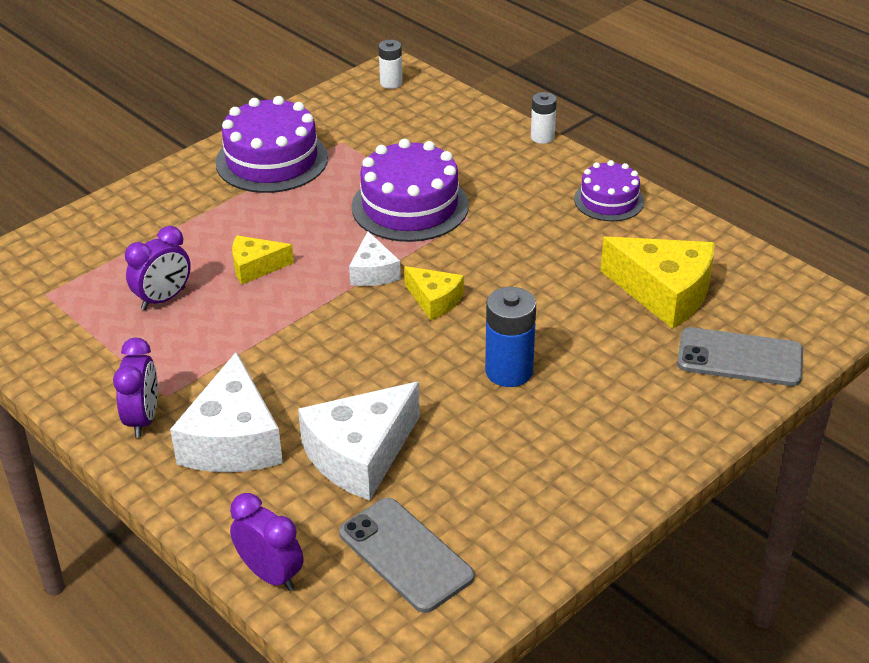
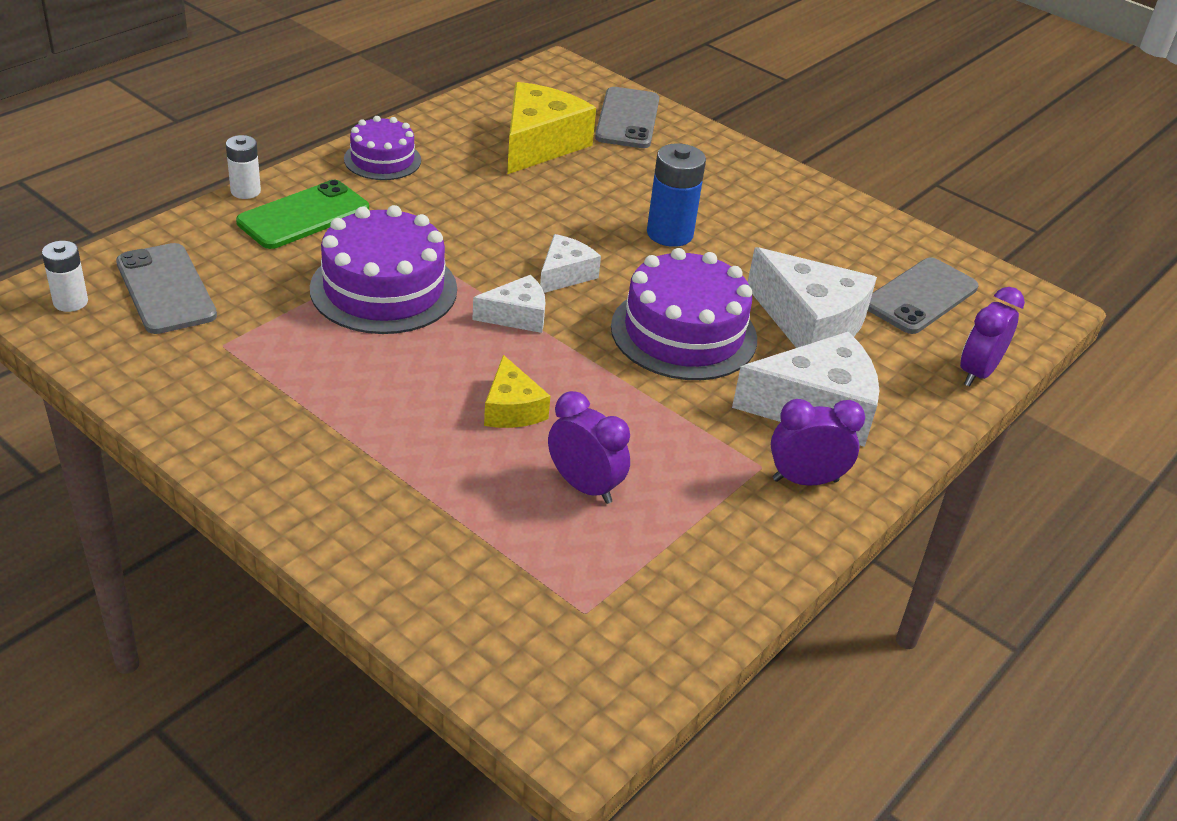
camera: 100 degrees left, 0 degrees up
purple cake [216,96,328,193] -> purple cake moved to [611,248,757,380]
yellow cheese [404,266,464,320] -> white cheese [540,234,601,293]
none -> grey phone [116,243,217,334]
none -> green phone [236,180,369,249]

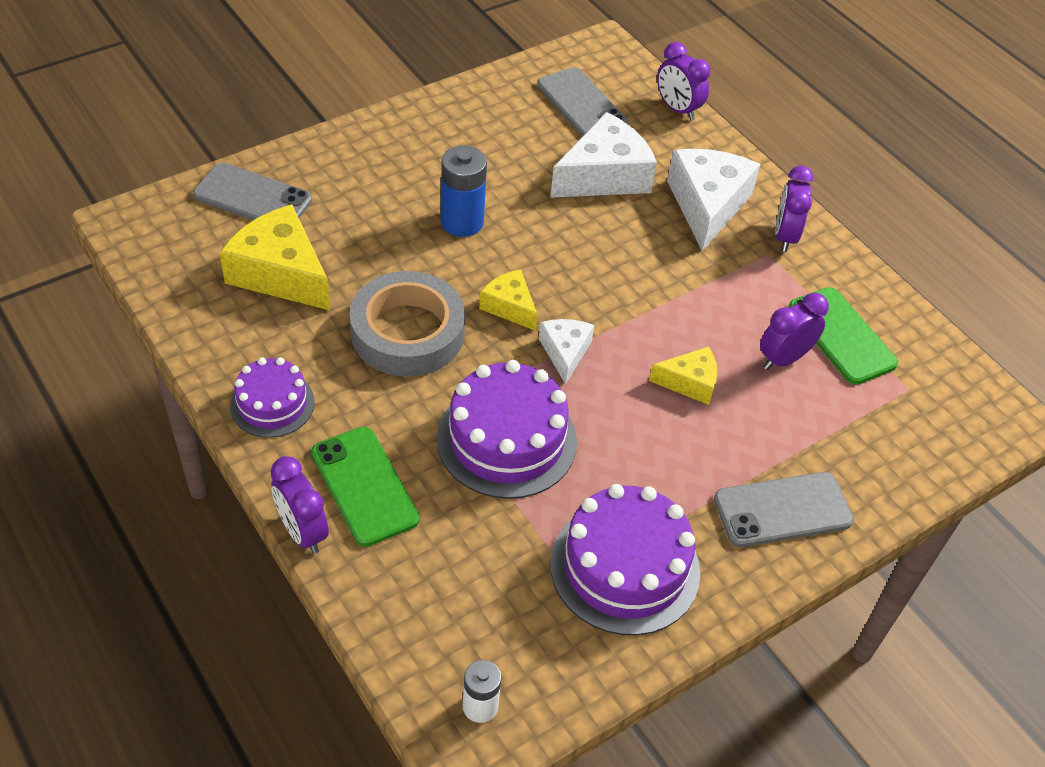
camera: 75 degrees left, 10 degrees up
grey phone [116,243,217,334] -> grey phone moved to [714,472,854,547]
white battery [226,135,261,199] -> purple clock [270,456,329,554]
white cheese [540,234,601,293] -> yellow cheese [479,269,538,331]
purple cake [611,248,757,380] -> purple cake moved to [550,484,700,635]
none -> grey tape [349,271,465,377]
none -> green phone [788,287,898,384]

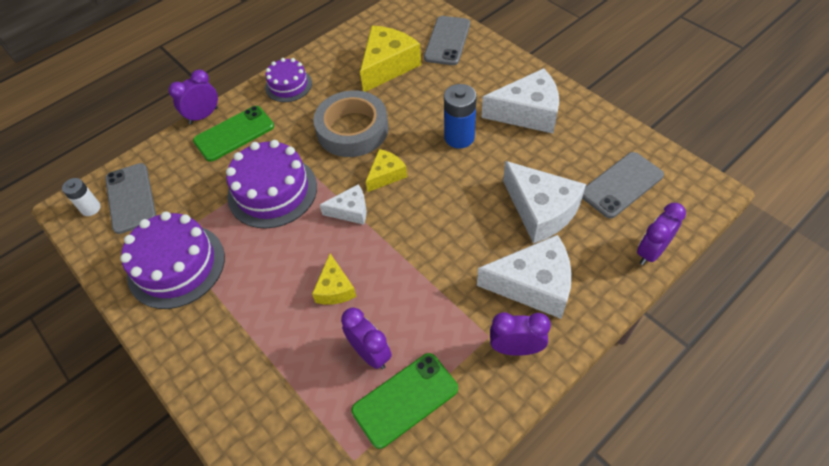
camera: 90 degrees right, 5 degrees up
grey phone [714,472,854,547] -> grey phone moved to [105,163,156,234]
none -> white cheese [482,68,559,133]

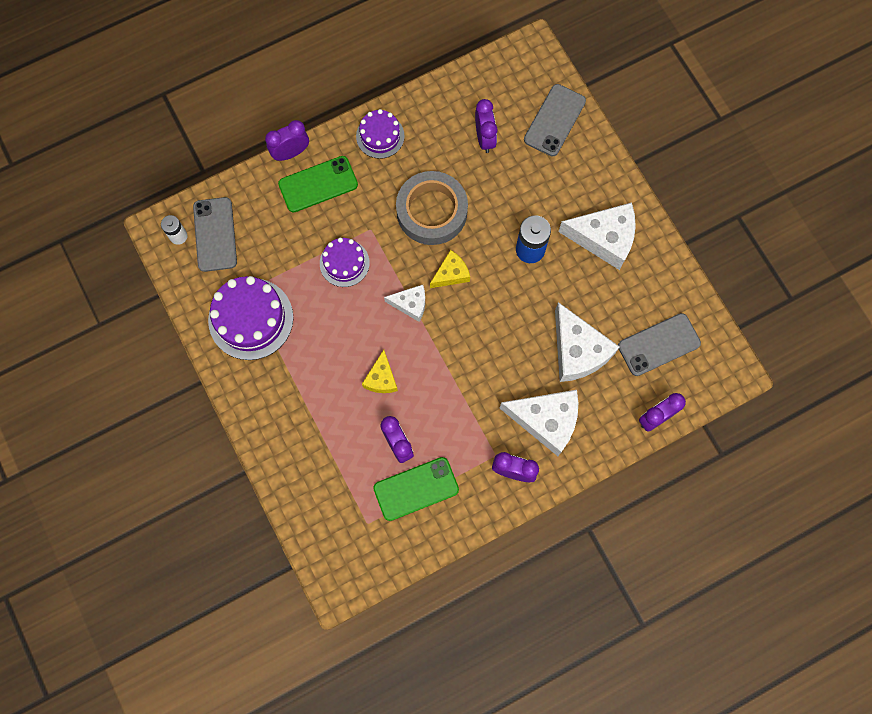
camera: 10 degrees right, 20 degrees up
purple cake [226,140,317,228] -> purple cake [320,238,370,287], size x0.60
yellow cheese [360,25,421,92] -> purple clock [475,99,498,153]

